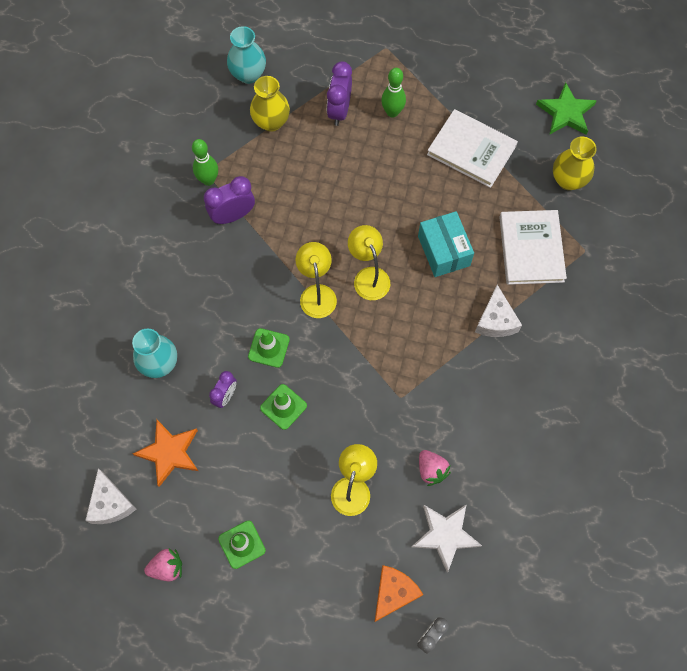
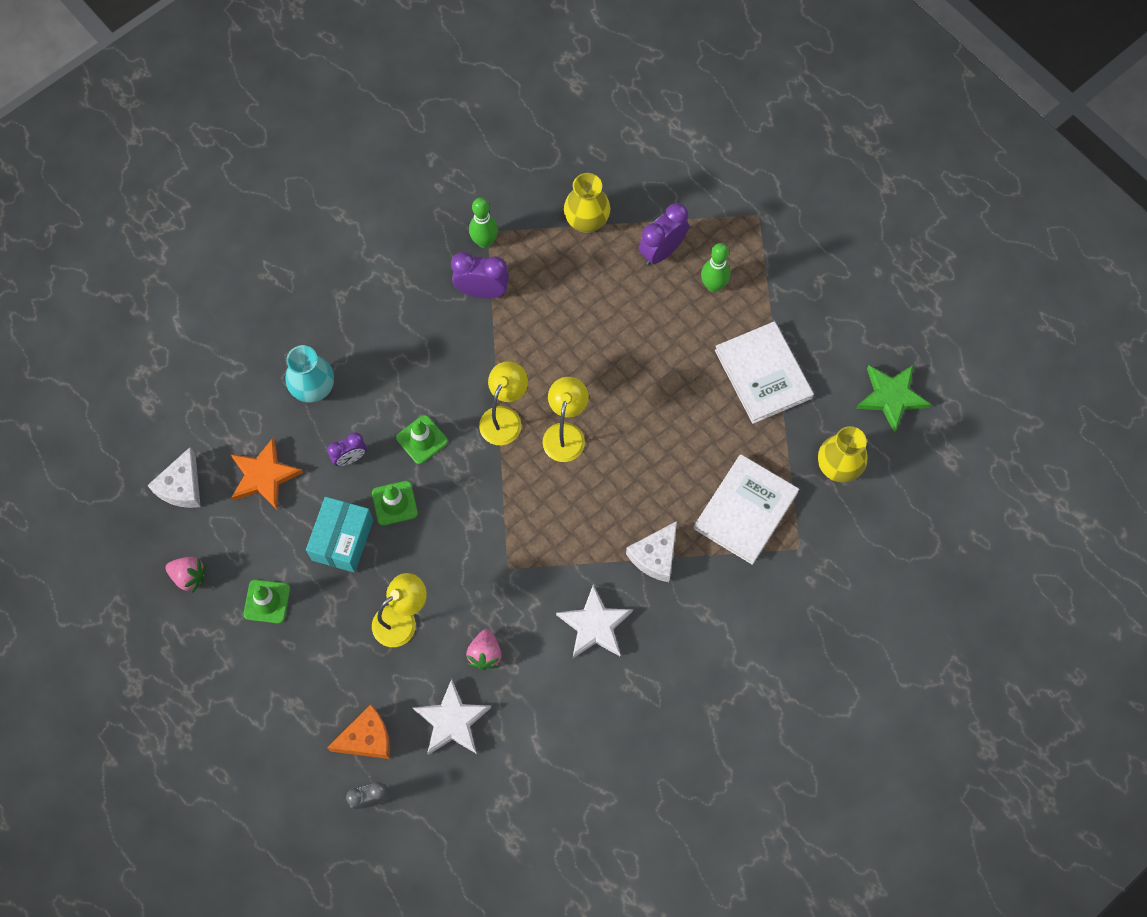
camera: 35 degrees right, 0 degrees up
turquoise vase [227,26,266,84] -> none
turquoise box [418,211,474,277] -> turquoise box moved to [306,497,373,573]
none -> white star [556,585,633,658]

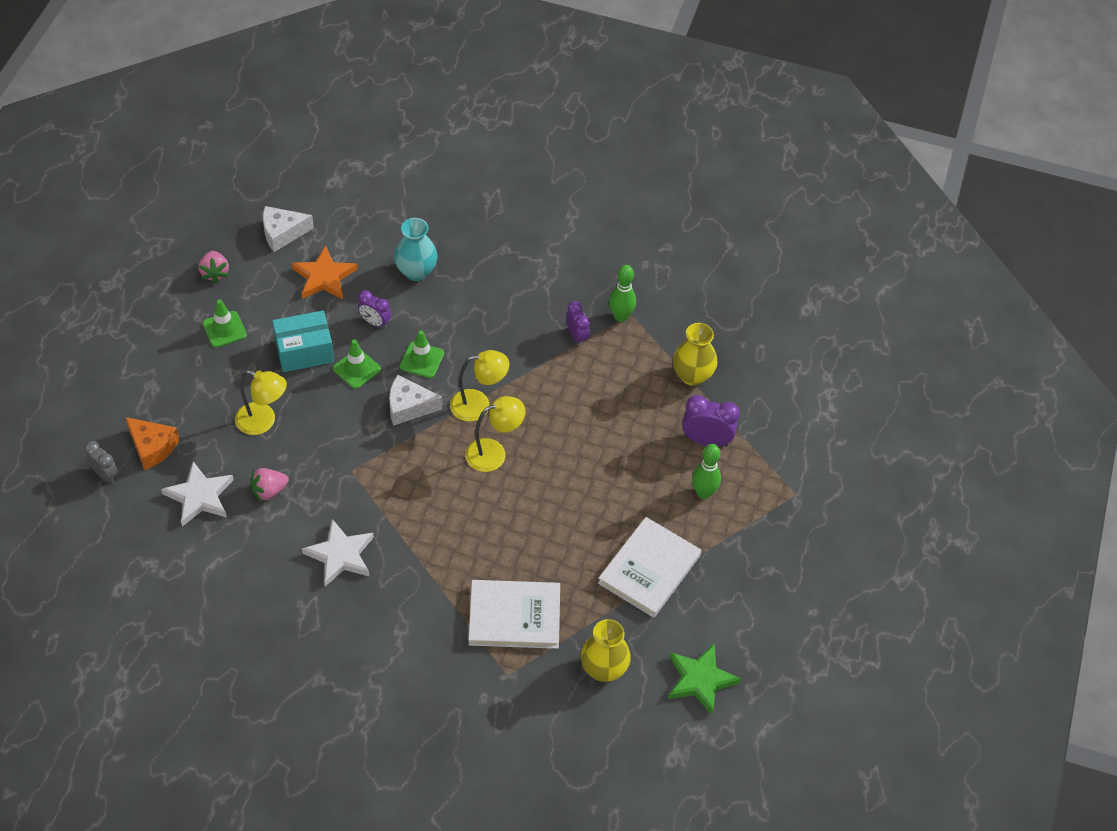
camera: 55 degrees right, 15 degrees down
purple clock [451,252,509,298] -> purple clock [566,301,590,346], size x0.65
white cheese [626,521,677,582] -> white cheese moved to [389,375,442,426]

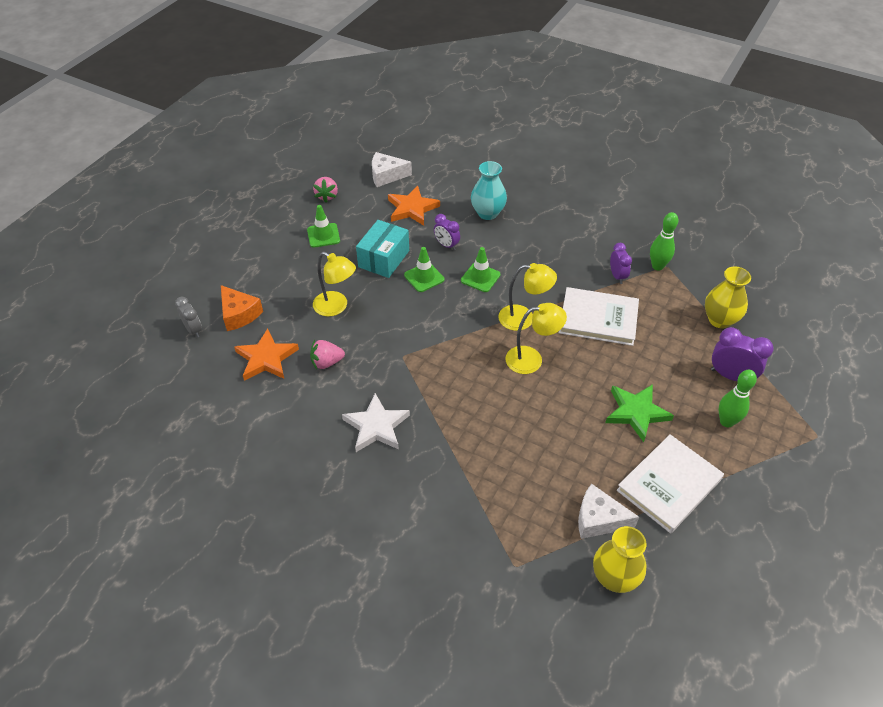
camera: 15 degrees right, 5 degrees down
white star [161,461,234,526] -> orange star [234,328,299,381]
turquoise box [272,310,334,372] -> turquoise box turned 60 degrees counterclockwise [356,220,409,278]
white cheese [389,375,442,426] -> white cheese moved to [578,484,639,539]
white book [469,580,560,649] -> white book moved to [559,287,639,346]
green star [668,643,741,715] -> green star moved to [605,384,674,442]

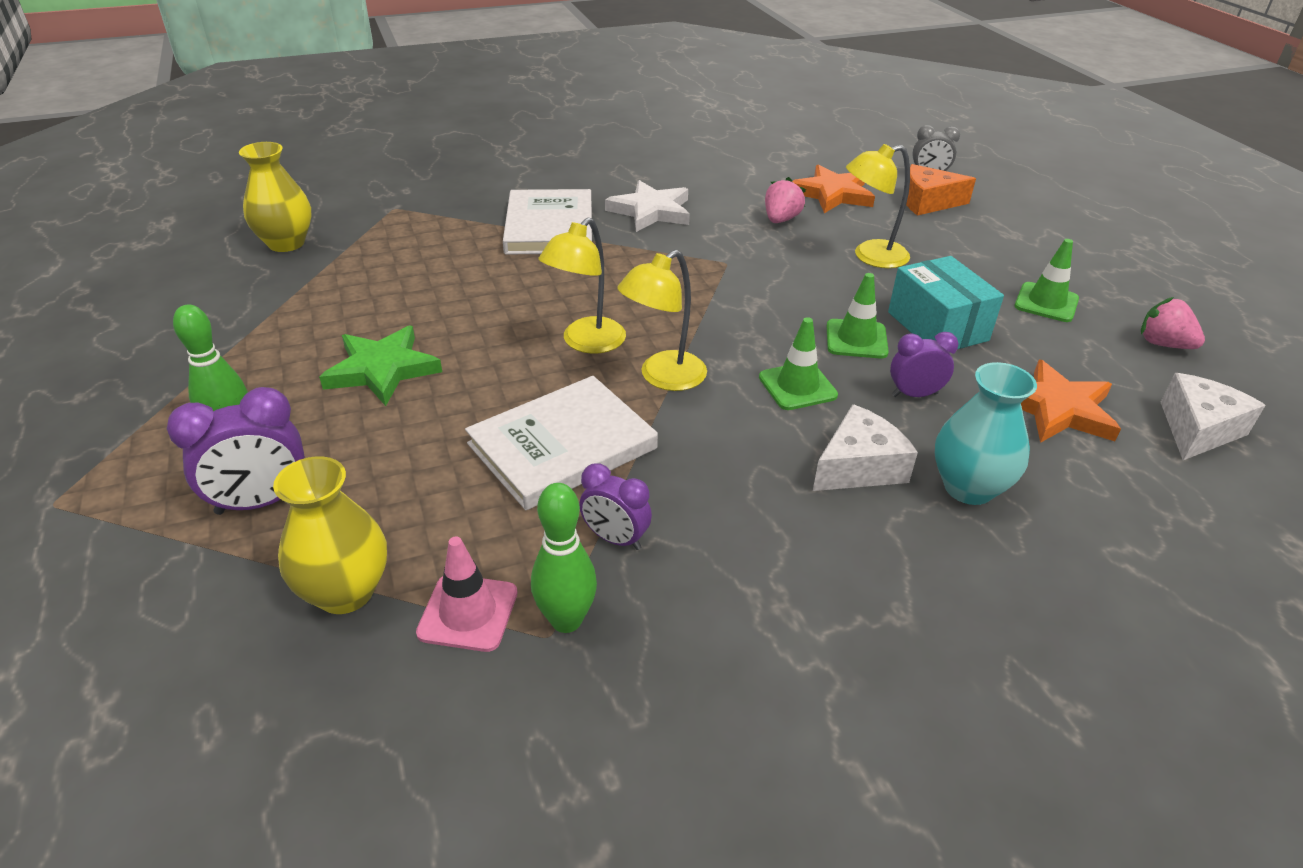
camera: 130 degrees right, 10 degrees down
white cheese [578,484,639,539] -> white cheese moved to [813,404,918,491]
white book [617,434,724,533] -> white book moved to [503,189,592,255]
none -> pink traffic cone [416,537,517,652]

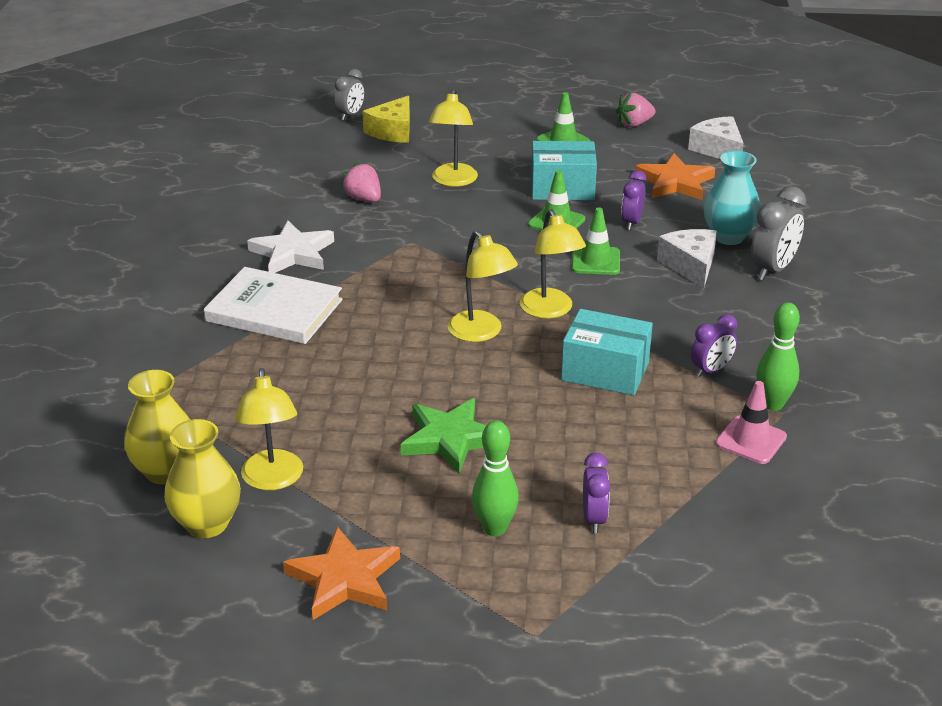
camera: 65 degrees left, 5 degrees down
purple clock [167,387,305,515] -> purple clock [583,453,611,533], size x0.65
yellow vase [273,456,387,614] -> yellow vase moved to [164,419,241,538]
white book [465,376,658,510] -> turquoise box [561,309,653,395]
orange star [792,164,875,213] -> orange star moved to [283,526,400,620]
orange cheese [906,164,976,216] -> yellow cheese [362,96,410,143]
none -> yellow lamp [235,368,303,490]
none -> grey clock [751,186,806,281]

